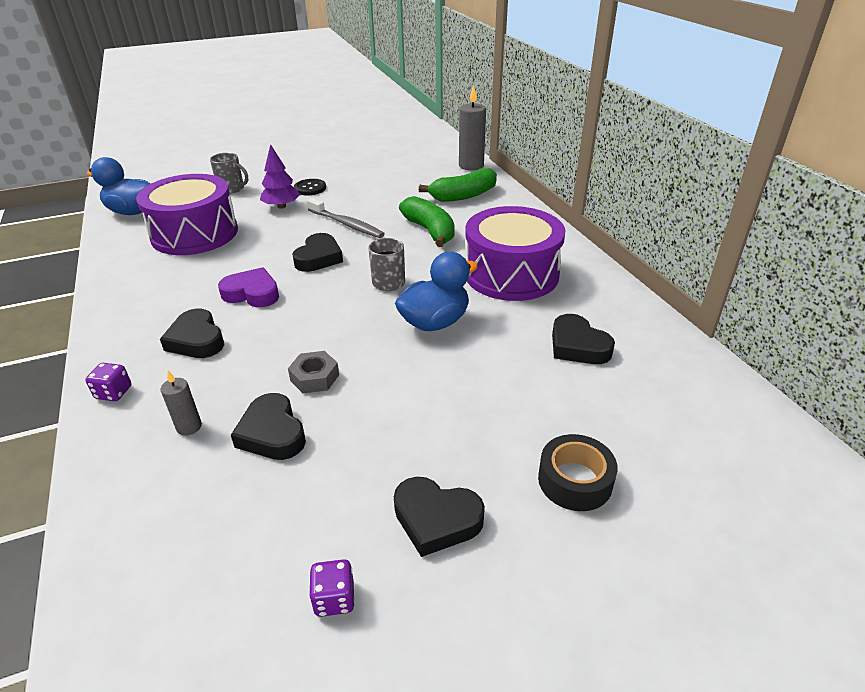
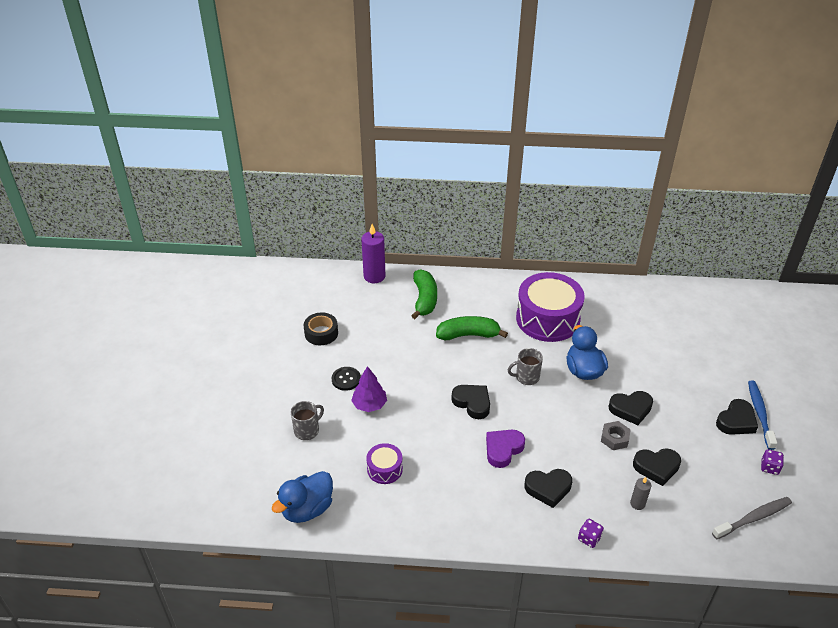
camera: 65 degrees left, 5 degrees up
purple drum [136,174,238,255] -> purple drum [366,443,403,484], size x0.47
grey toothbrush [307,198,385,238] -> grey toothbrush moved to [712,497,792,539]
grey candle [459,85,486,171] -> purple candle [361,224,385,283]
black tape [538,434,618,511] -> black tape moved to [304,312,338,345]
black heart [552,314,615,364] -> black heart moved to [609,391,653,425]
none -> blue toothbrush [748,380,777,450]

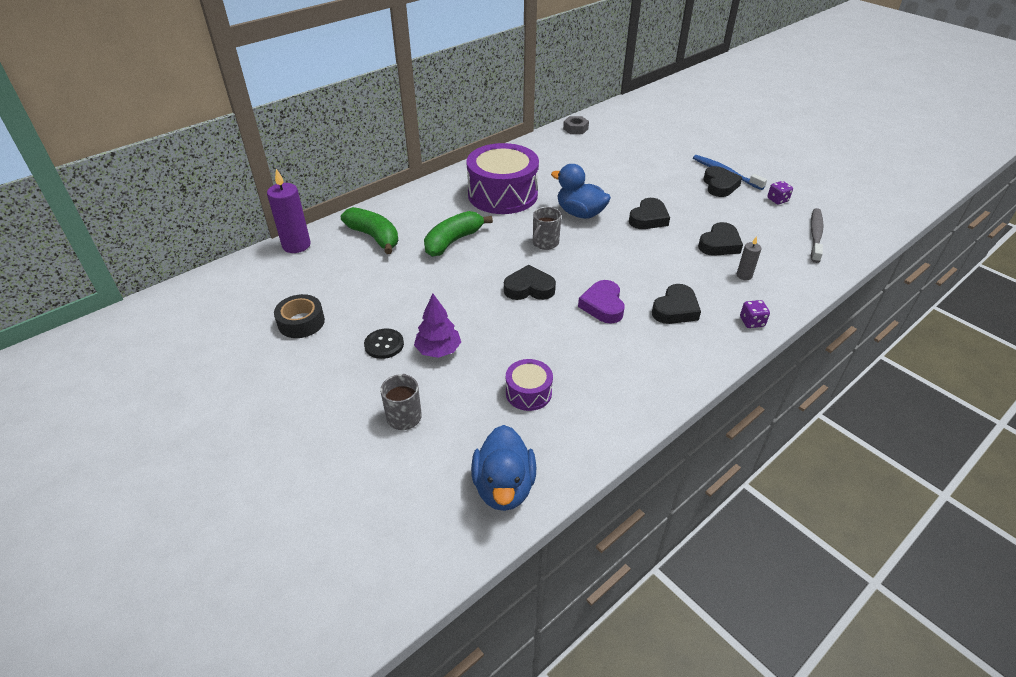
camera: 45 degrees left, 0 degrees up
grey nut [601,421,631,450] -> grey nut moved to [563,116,589,134]

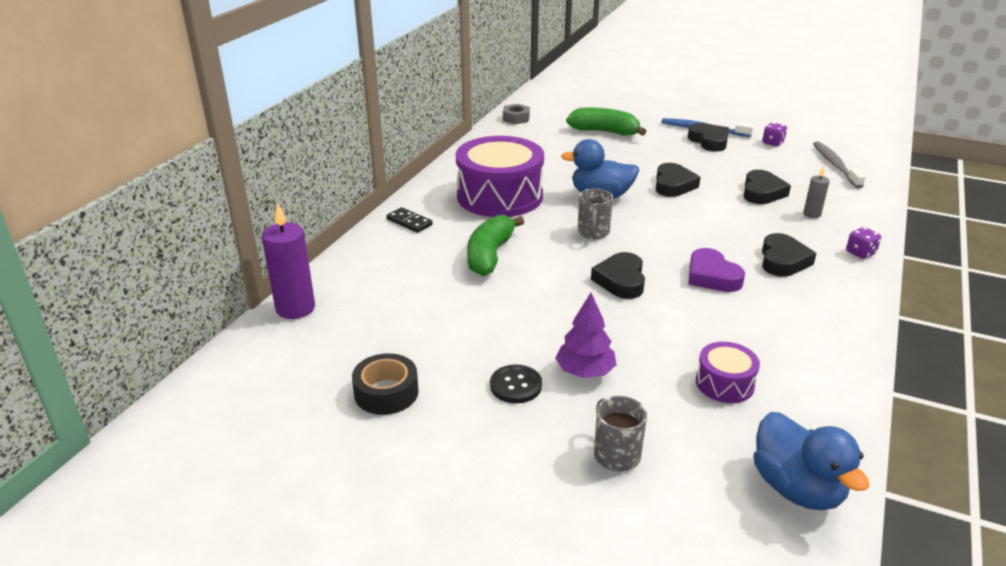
camera: 25 degrees left, 10 degrees down
green banana [341,207,398,254] -> green banana moved to [566,107,647,136]
black heart [504,265,556,300] -> black heart turned 60 degrees counterclockwise [591,252,645,299]
none -> black domino [386,207,433,233]

